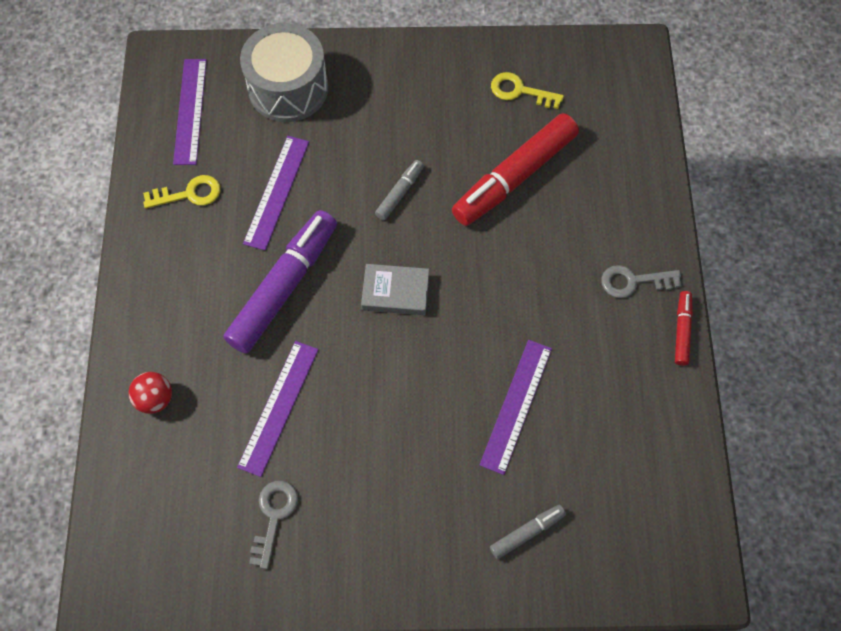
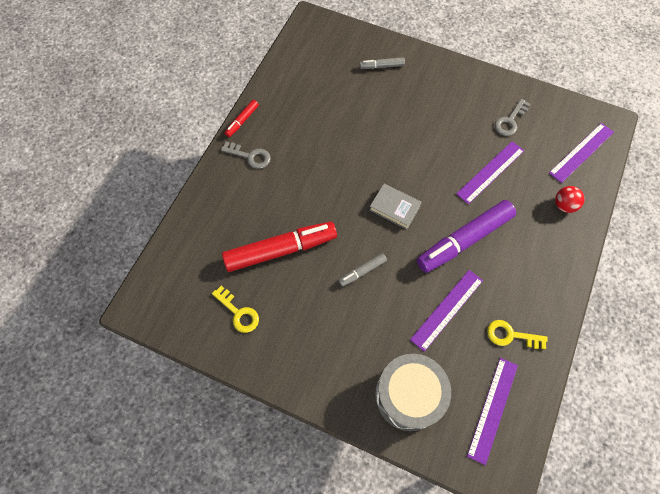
camera: 155 degrees left, 0 degrees up
purple ruler [480,340,552,475] -> purple ruler moved to [549,123,614,183]

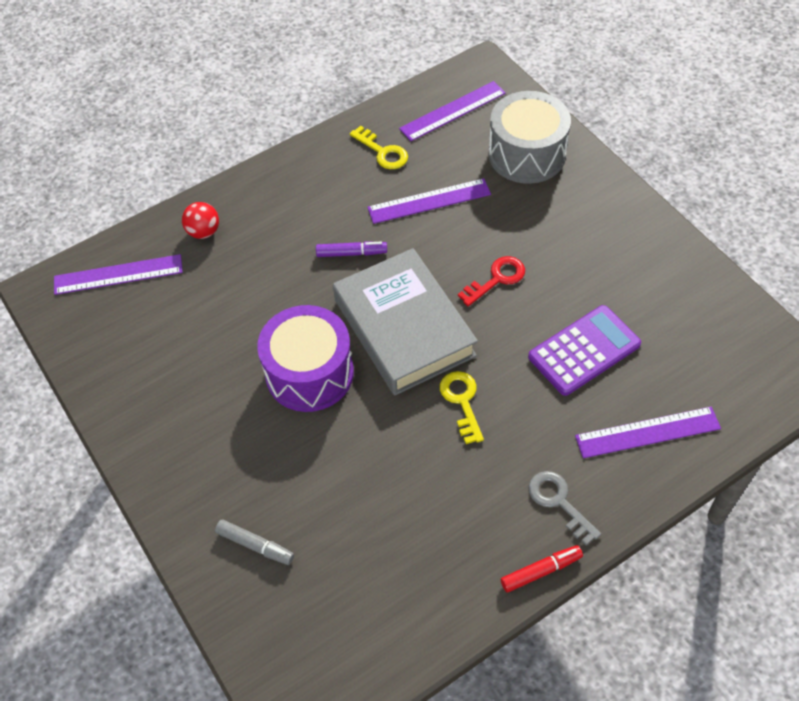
camera: 145 degrees left, 10 degrees down
yellow key [212,286,259,333] -> yellow key moved to [440,371,484,444]
red marker [222,221,337,272] -> purple calculator [528,305,641,396]
grey marker [338,253,387,287] -> red key [458,256,525,306]
grey book [369,183,422,229] -> grey book [333,248,478,395], size x2.08
purple marker [417,200,516,273] -> purple marker [316,241,387,257], size x0.46
purple ruler [456,141,524,204] -> purple ruler moved to [575,407,721,458]
grey key [495,99,530,136] -> none
none -> purple drum [257,305,354,412]

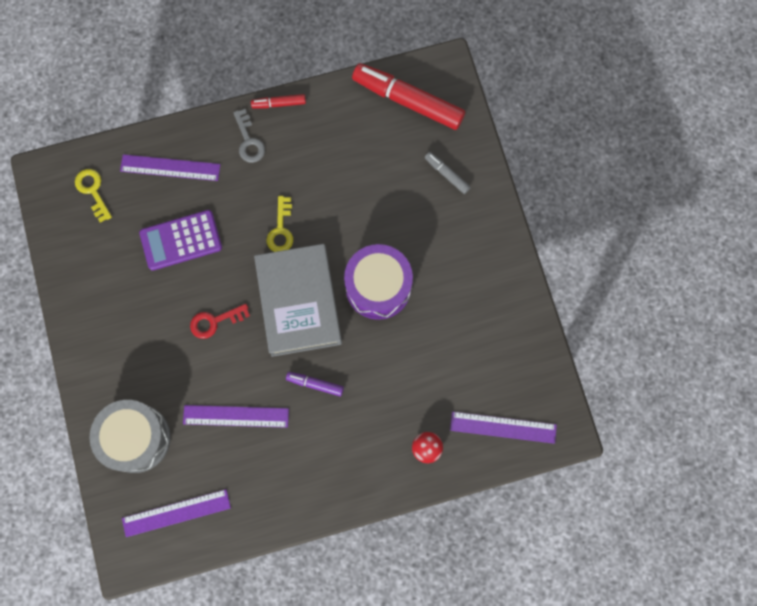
camera: 165 degrees left, 20 degrees up
yellow key [350,126,408,169] -> yellow key moved to [75,169,112,223]
none -> red marker [352,63,465,130]

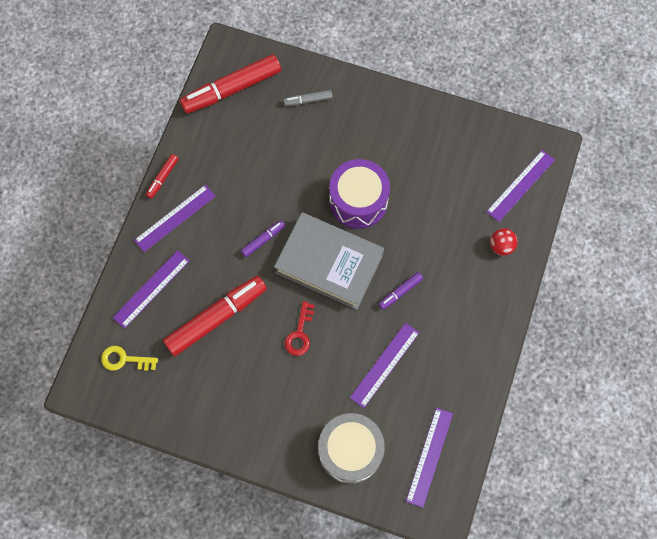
camera: 55 degrees left, 5 degrees down
purple calculator [139,210,222,271] -> red marker [163,276,267,356]
grey key [233,109,265,163] -> purple ruler [134,185,216,252]
yellow key [267,196,293,252] -> purple marker [241,220,285,257]

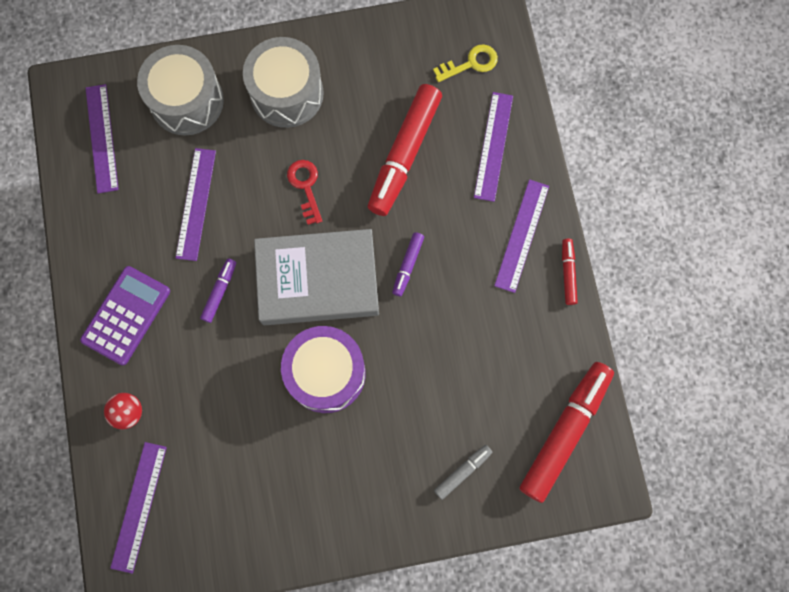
camera: 150 degrees right, 5 degrees up
none -> purple calculator [80,266,170,365]
none -> grey drum [243,37,324,128]

